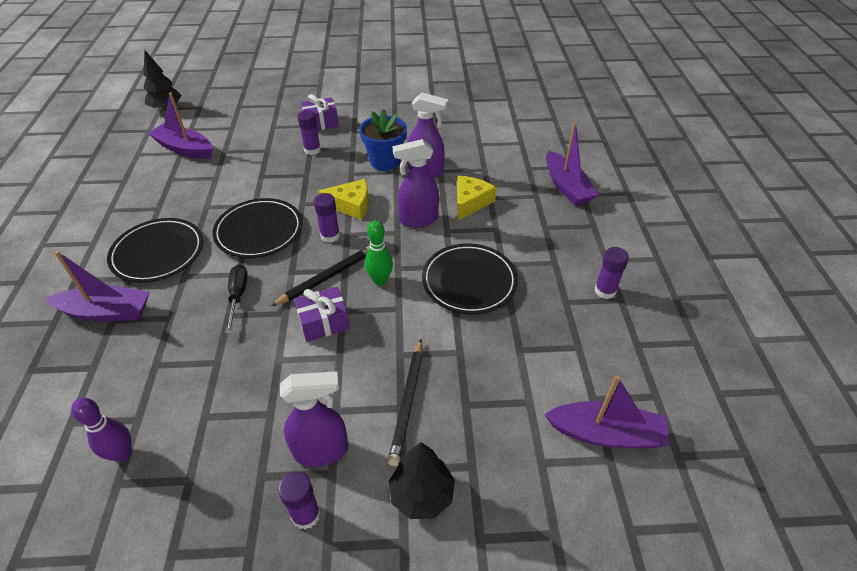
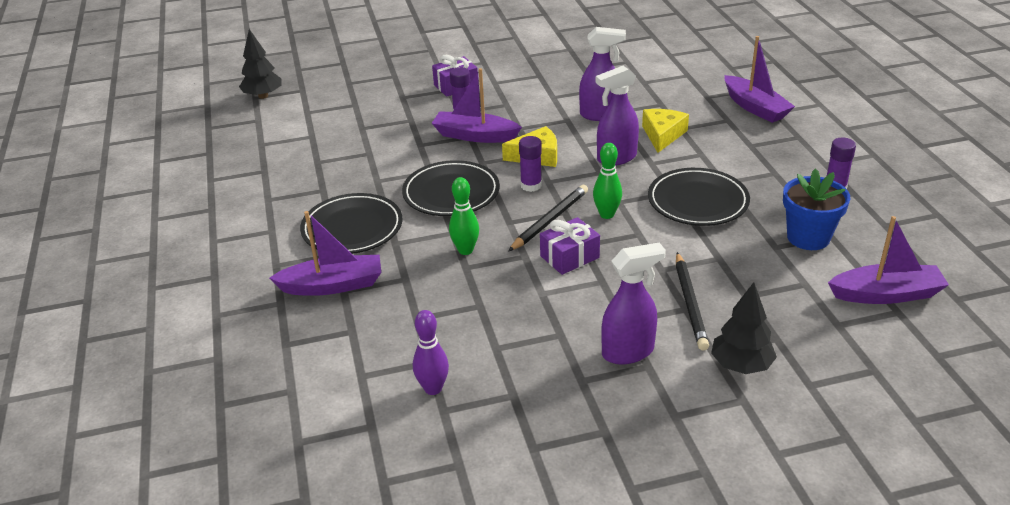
camera: 10 degrees left, 10 degrees down
purple boat [148,93,213,159] -> purple boat moved to [432,68,522,143]
black screwdriver [225,264,248,334] -> green bowling pin [449,177,479,255]
purple glue stick [278,472,320,530] -> none
blue flower pot [359,109,407,171] -> blue flower pot moved to [783,169,850,250]

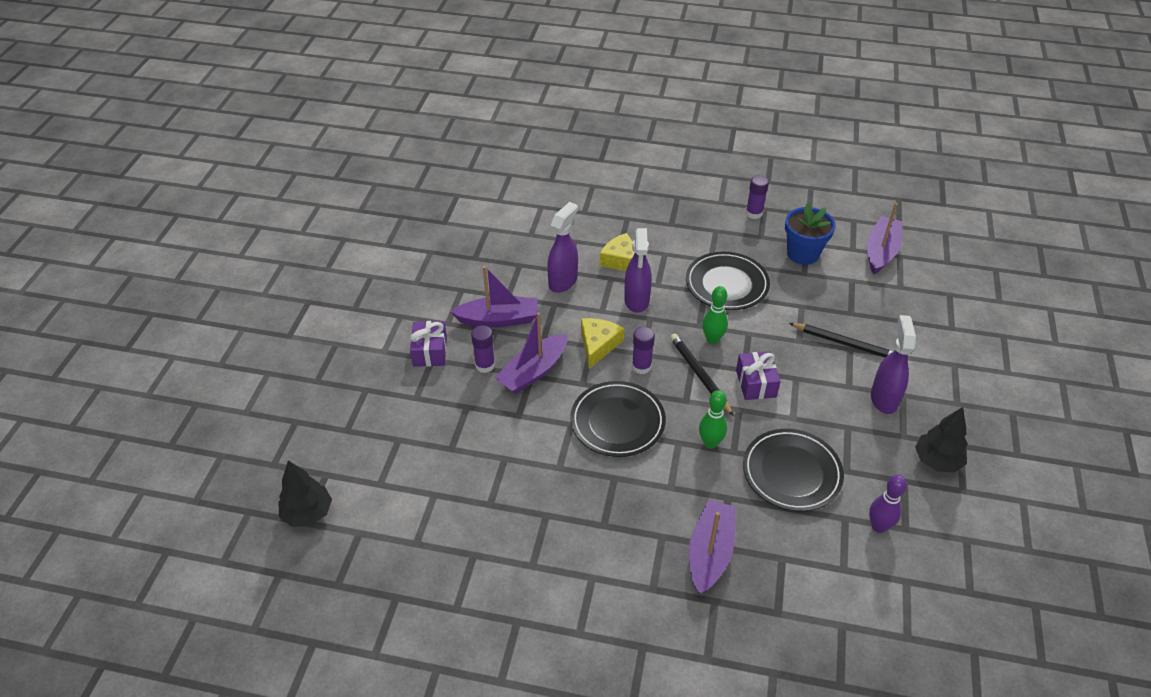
camera: 65 degrees left, 10 degrees up
black plate [300,193,403,254] -> black plate moved to [743,429,844,512]
black tree [711,282,777,374] -> black tree moved to [915,407,968,473]
purple boat [725,36,795,123] -> purple boat moved to [450,266,538,328]

